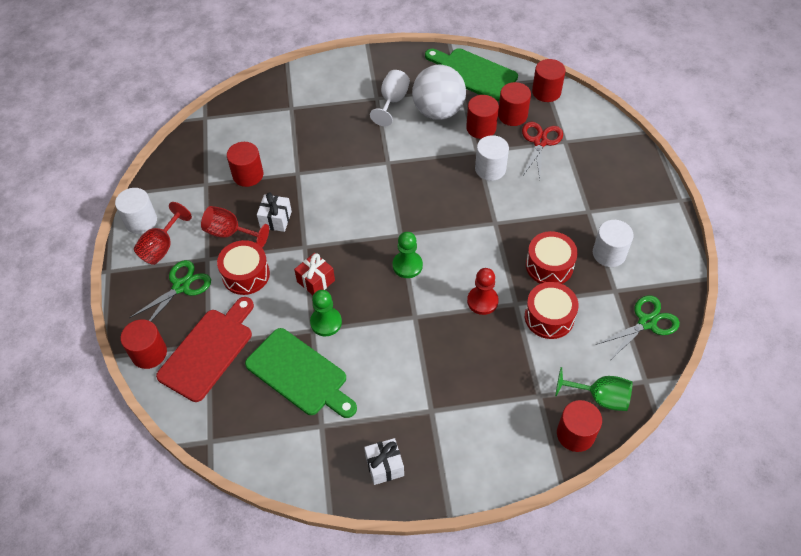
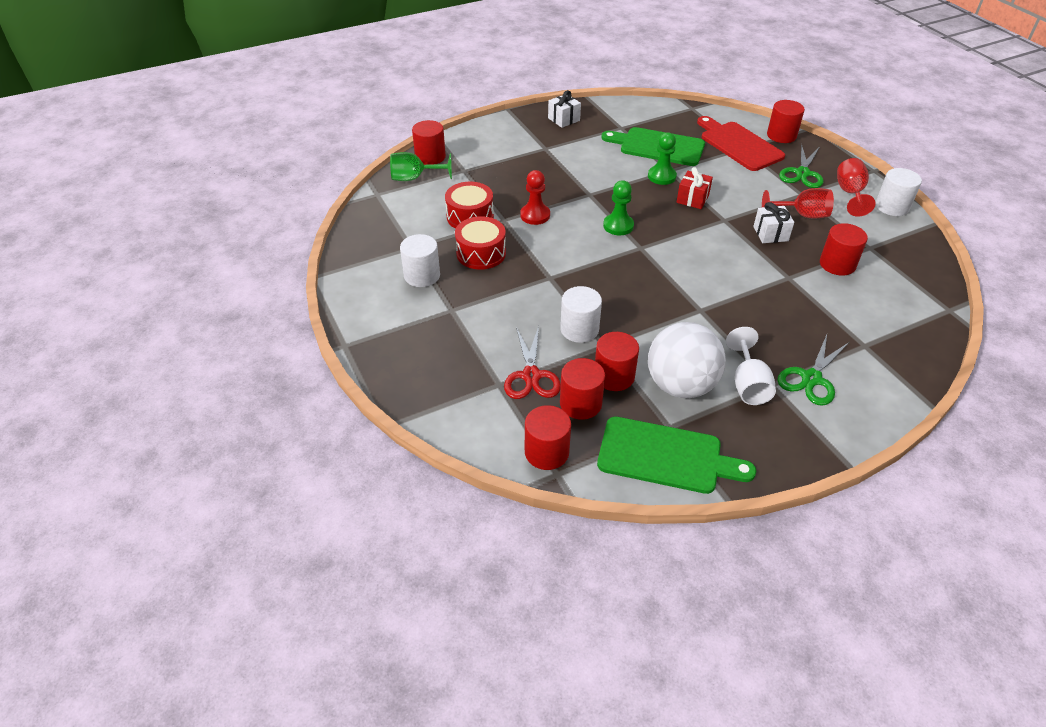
camera: 160 degrees right, 10 degrees down
red cutting board [156,297,254,402] -> red cutting board turned 135 degrees clockwise [697,116,785,171]
red drum [217,240,270,295] -> none
green scissors [596,295,680,359] -> green scissors moved to [777,335,849,406]

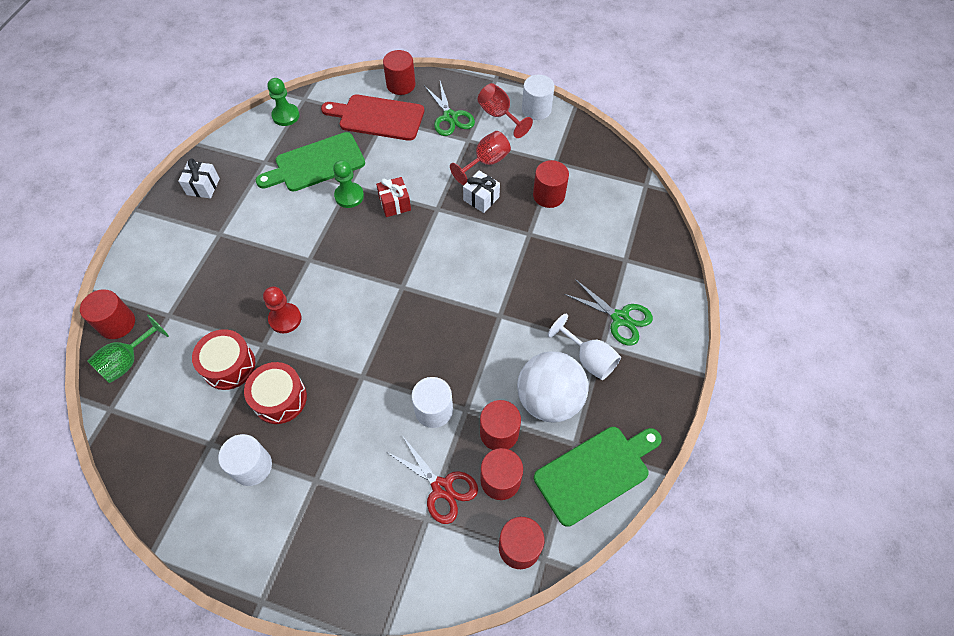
camera: 45 degrees left, 15 degrees up
green pawn [603,180,634,235] -> green pawn moved to [268,78,299,126]
green scissors [777,335,849,406] -> green scissors turned 45 degrees counterclockwise [564,279,653,346]

